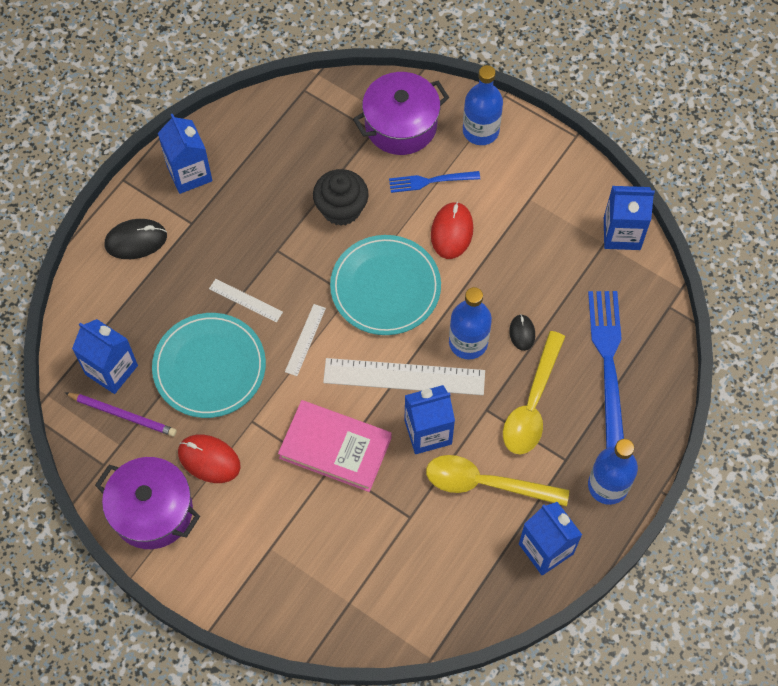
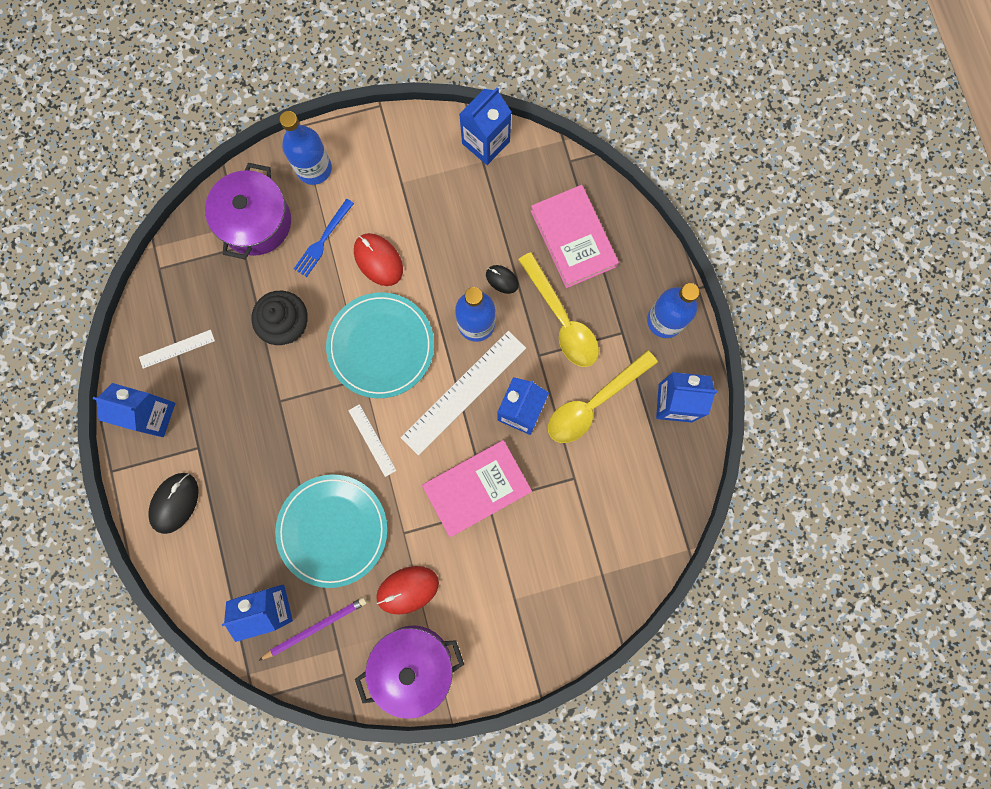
camera: 50 degrees left, 15 degrees up
white ruler [209,279,283,323] -> white ruler moved to [139,330,215,369]
blue fork [588,291,624,449] -> pink book [531,185,619,288]

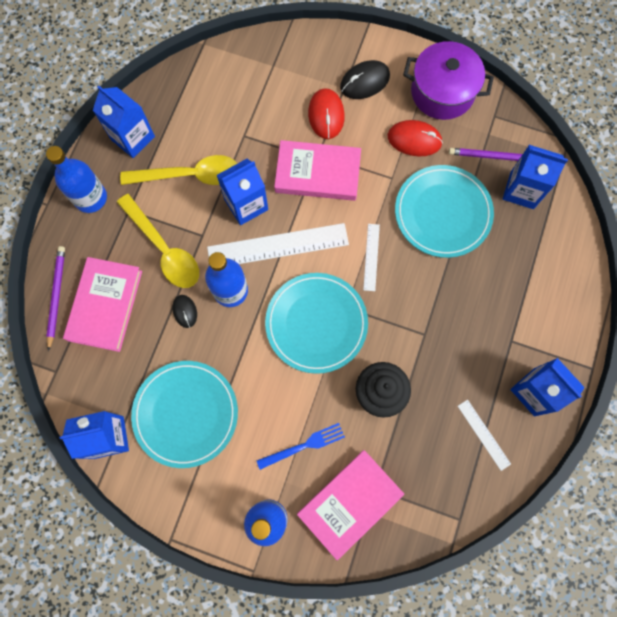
camera: 145 degrees left, 5 degrees down
white ruler [139,330,215,369] -> white ruler turned 45 degrees clockwise [458,400,511,471]
black mouse [148,473,199,534] -> black mouse moved to [340,60,390,99]
purple pot [205,163,291,259] -> pink book [297,450,404,560]
red mouse [354,233,403,286] -> red mouse moved to [308,88,345,139]
yellow spoon [518,252,599,367] -> yellow spoon turned 135 degrees clockwise [117,194,199,288]
none -> purple pencil [46,246,65,351]
none -> turquoise plate [131,361,238,468]

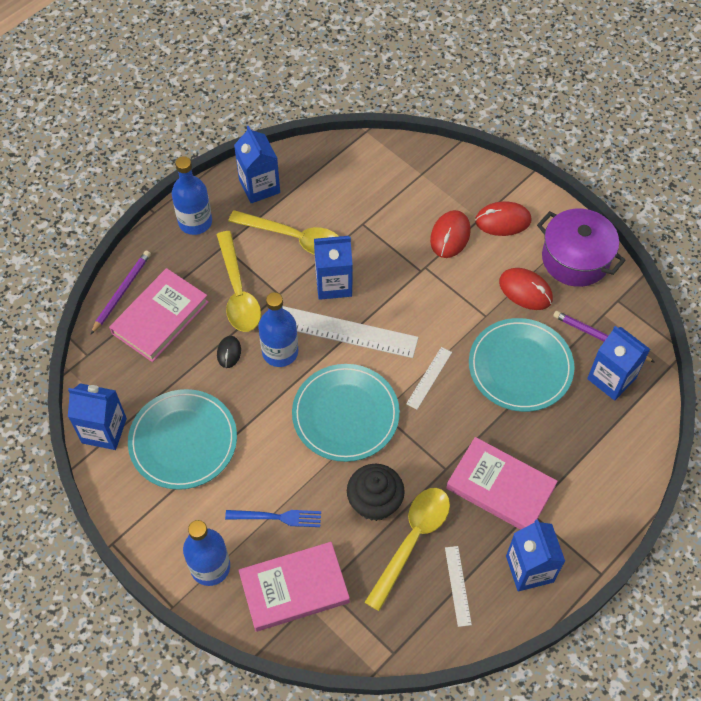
camera: 25 degrees right, 15 degrees down
pink book [274,140,361,201] -> pink book moved to [446,437,558,530]
black mouse [340,60,390,99] -> red mouse [475,201,532,236]
none -> yellow spoon [364,488,450,611]

